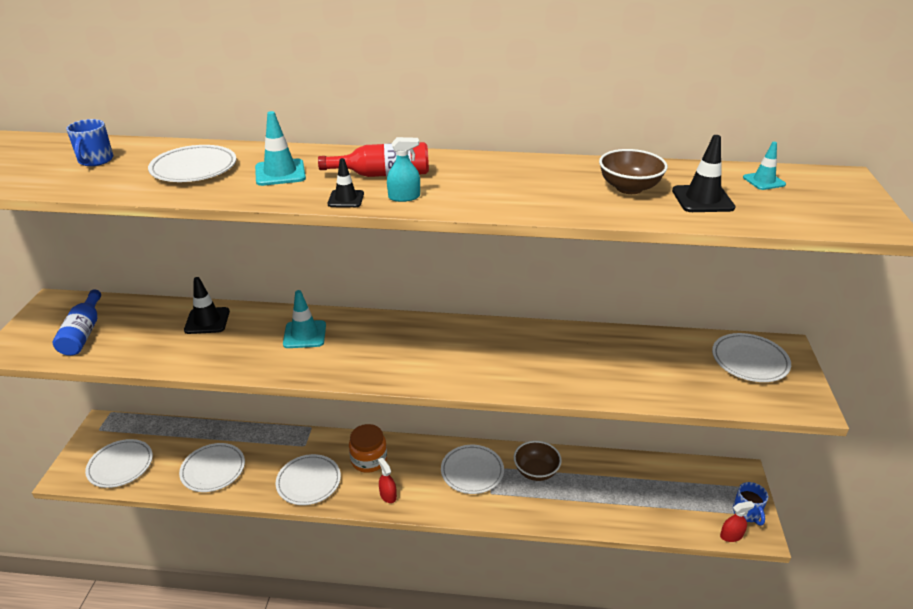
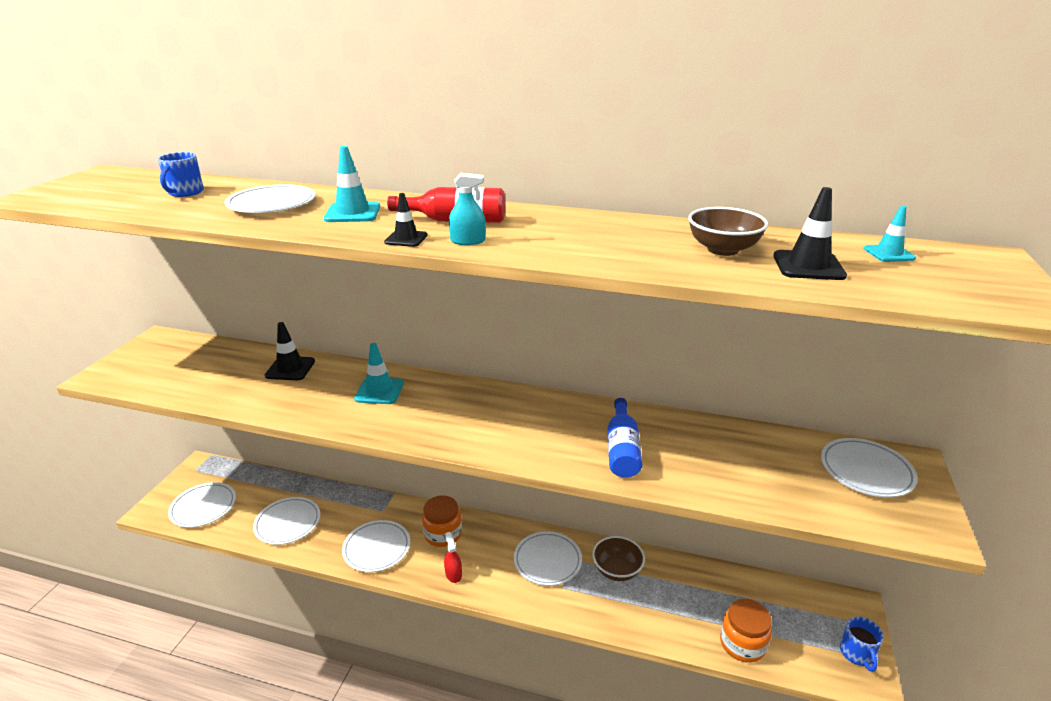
camera: 10 degrees right, 5 degrees down
blue bottle [53,289,101,356] -> blue bottle moved to [608,398,642,478]
red spray bottle [720,501,754,542] -> none
none -> orange jar [720,599,772,663]

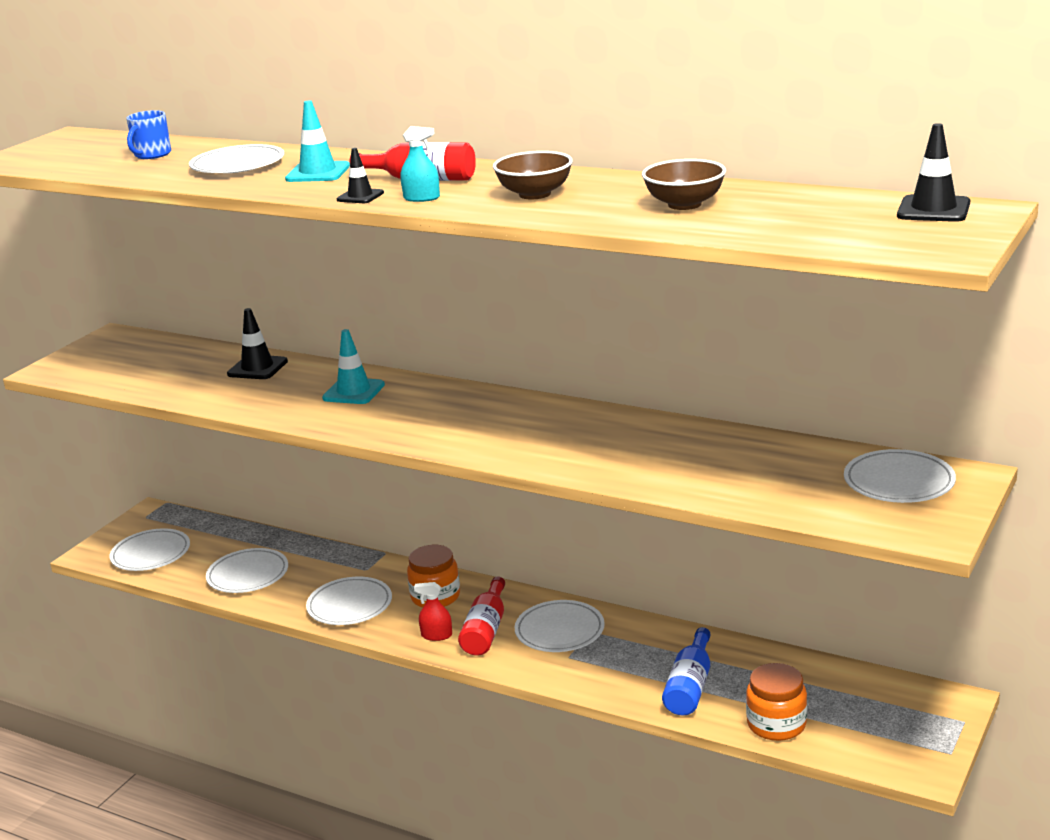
camera: 15 degrees right, 5 degrees down
red spray bottle [444,532,462,583] -> red spray bottle turned 75 degrees counterclockwise [414,582,452,641]
brown bowl [592,536,645,581] -> brown bowl moved to [493,151,573,200]
blue bottle [608,398,642,478] -> blue bottle moved to [662,627,711,716]
black traffic cone [773,187,847,280] -> black traffic cone moved to [897,123,970,222]
blue mug [840,616,884,672] -> none
turquoise traffic cone [863,206,916,262] -> none
none -> red bottle [458,576,505,656]

